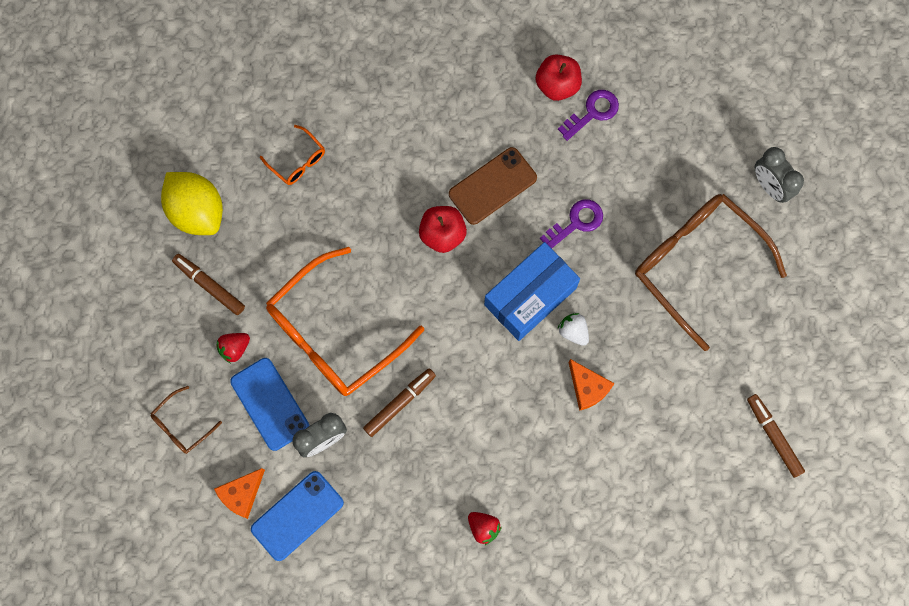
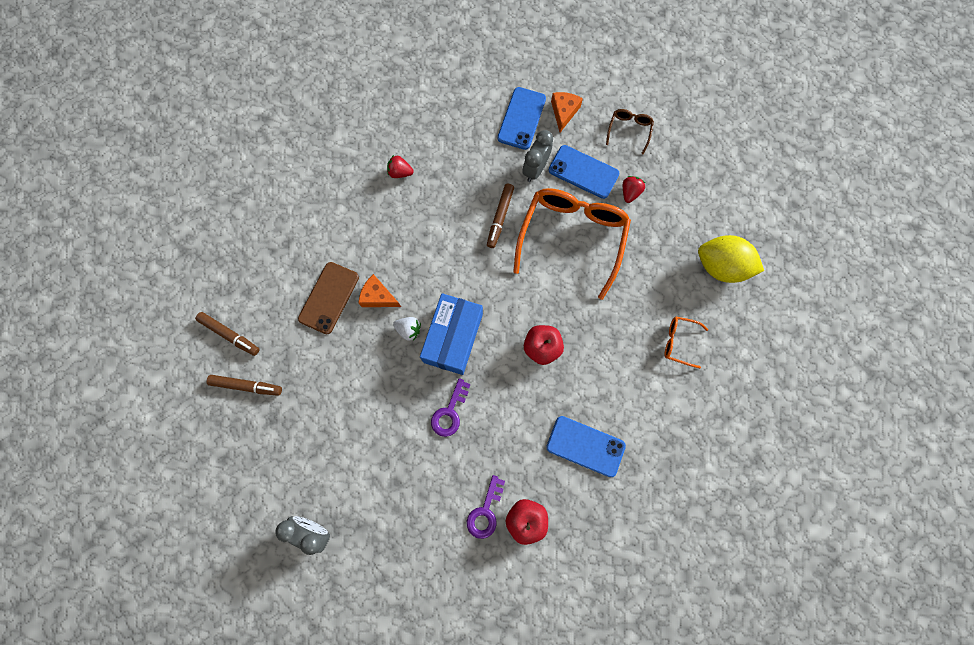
camera: 150 degrees right, 0 degrees up
brown marker [172,254,245,315] -> brown marker moved to [206,375,282,396]
brown phone [449,147,537,225] -> brown phone moved to [298,262,359,334]
brown glasses [635,194,787,351] -> none
none -> blue phone [546,416,626,477]

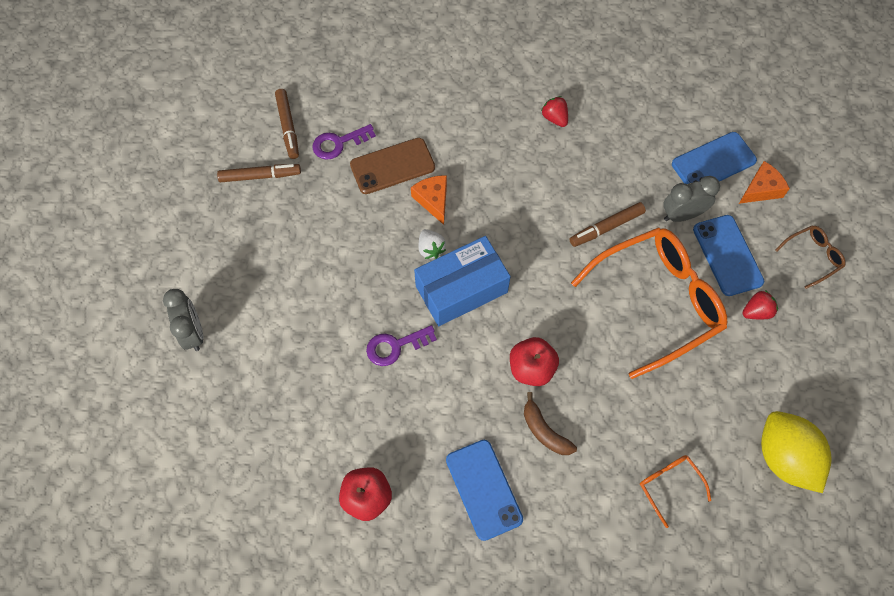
camera: 45 degrees right, 10 degrees down
brown marker [206,375,282,396] -> brown marker turned 60 degrees counterclockwise [217,164,301,182]
purple key [467,475,505,539] -> purple key moved to [312,124,376,160]
none -> brown banana [524,392,577,455]

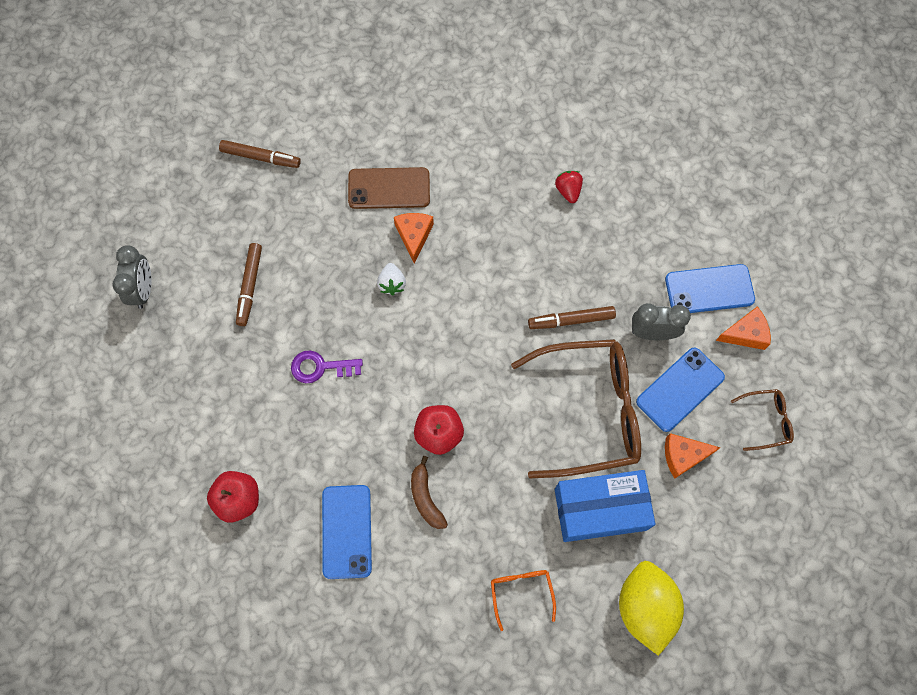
camera: 20 degrees right, 5 degrees up
brown marker [275,89,299,159] -> brown marker moved to [236,243,262,326]
purple key [312,124,376,160] -> none
blue box [414,236,511,326] -> blue box moved to [555,470,655,542]
orange glasses [571,228,727,379] -> brown glasses [511,339,641,478]
blue phone [693,215,764,296] -> blue phone turned 45 degrees clockwise [636,347,725,432]
red strawberry [742,290,778,319] -> orange cheese [665,433,721,478]

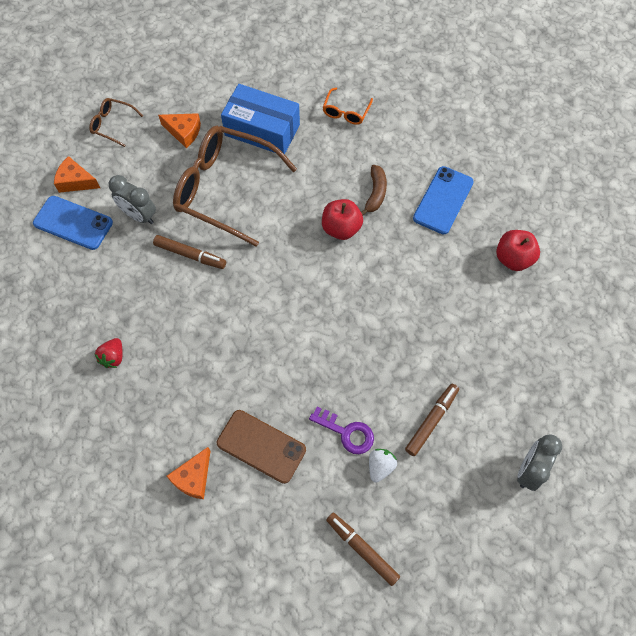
camera: 150 degrees left, 5 degrees down
purple key [291,350,363,383] -> purple key moved to [309,407,374,454]
white strawberry [377,263,406,295] -> white strawberry moved to [369,449,397,483]
orange cheese [394,213,434,264] -> orange cheese moved to [167,447,211,499]
yellow lemon [619,561,684,656] -> none
blue phone [636,347,725,432] -> none

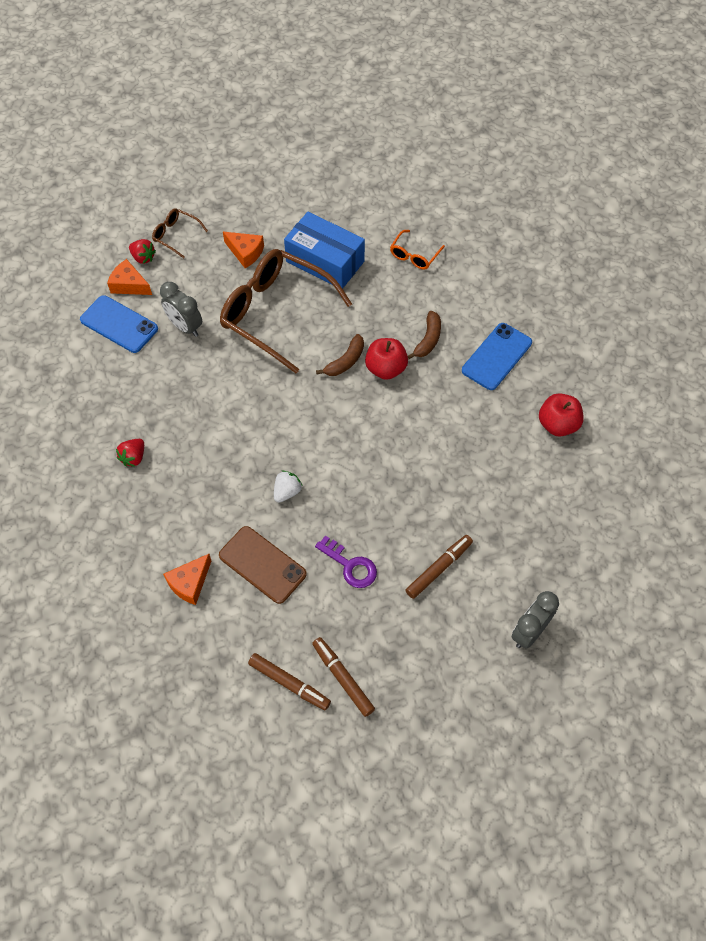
camera: 10 degrees right, 5 degrees down
brown marker [153,235,226,269] -> brown marker moved to [248,653,331,710]
white strawberry [369,449,397,483] -> white strawberry moved to [274,471,303,502]
none -> red strawberry [129,239,156,264]
none -> brown banana [316,334,364,376]

